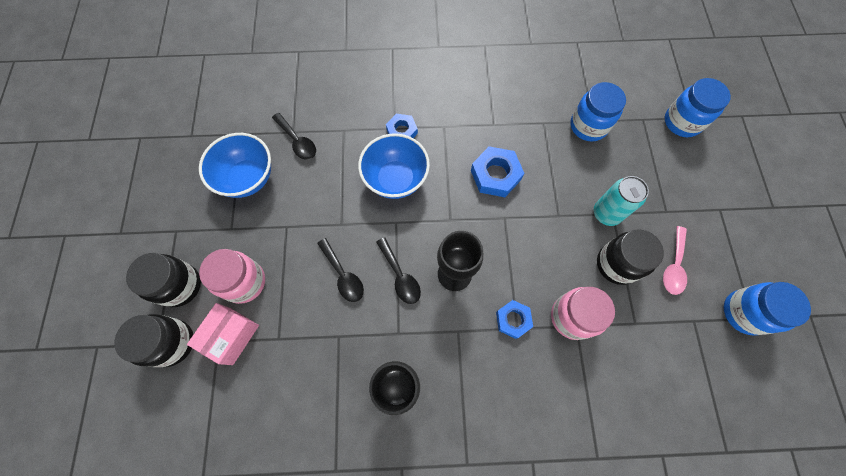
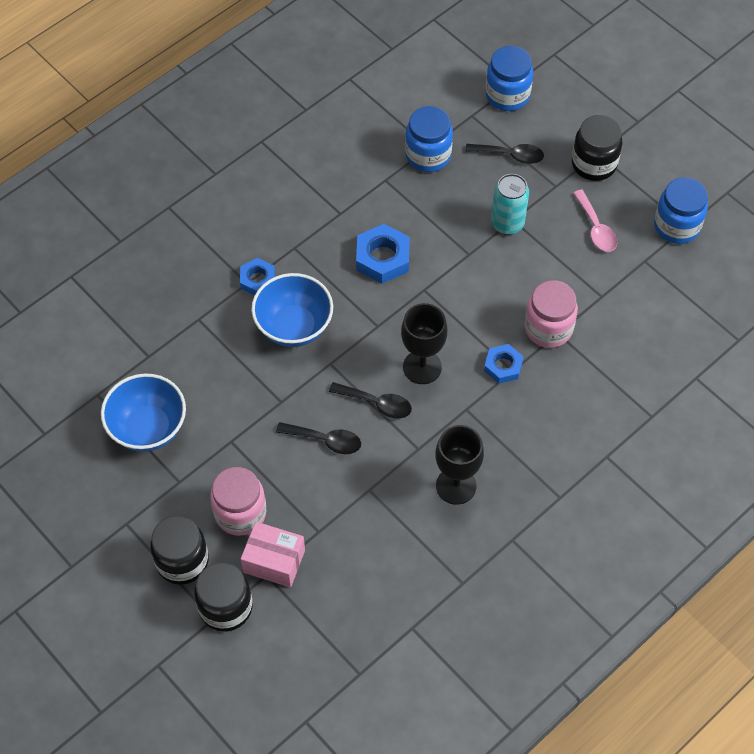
camera: 40 degrees left, 10 degrees down
pink box [187,303,259,365] -> pink box turned 60 degrees counterclockwise [241,522,305,588]
black spoon [272,113,316,160] -> black spoon moved to [465,144,544,164]
black jar [597,230,664,285] -> black jar moved to [572,115,622,181]

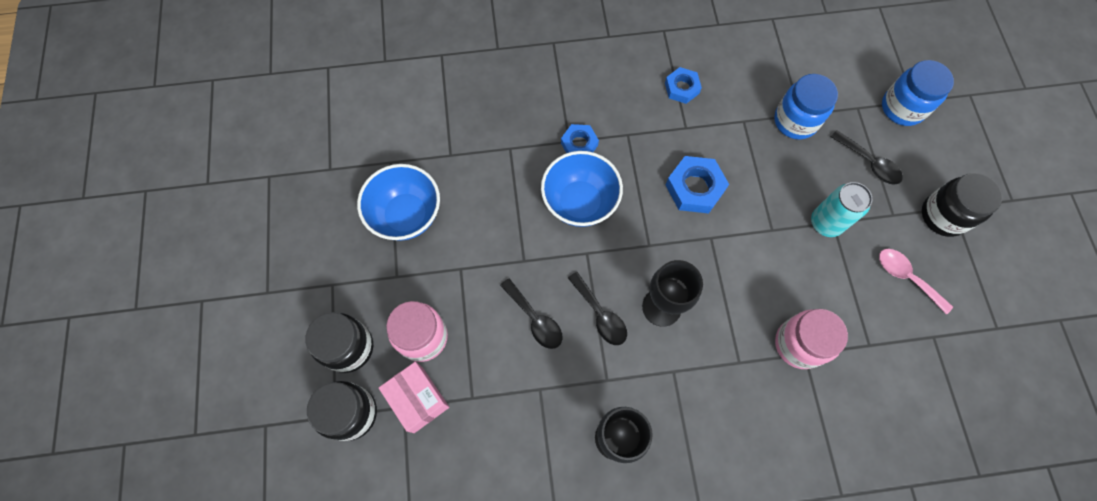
camera: 35 degrees right, 10 degrees up
blue nut [484,344,524,384] -> blue nut moved to [665,67,702,104]
pink spoon [573,189,617,252] -> pink spoon turned 120 degrees clockwise [879,249,953,315]
blue jar [654,177,708,244] -> none

